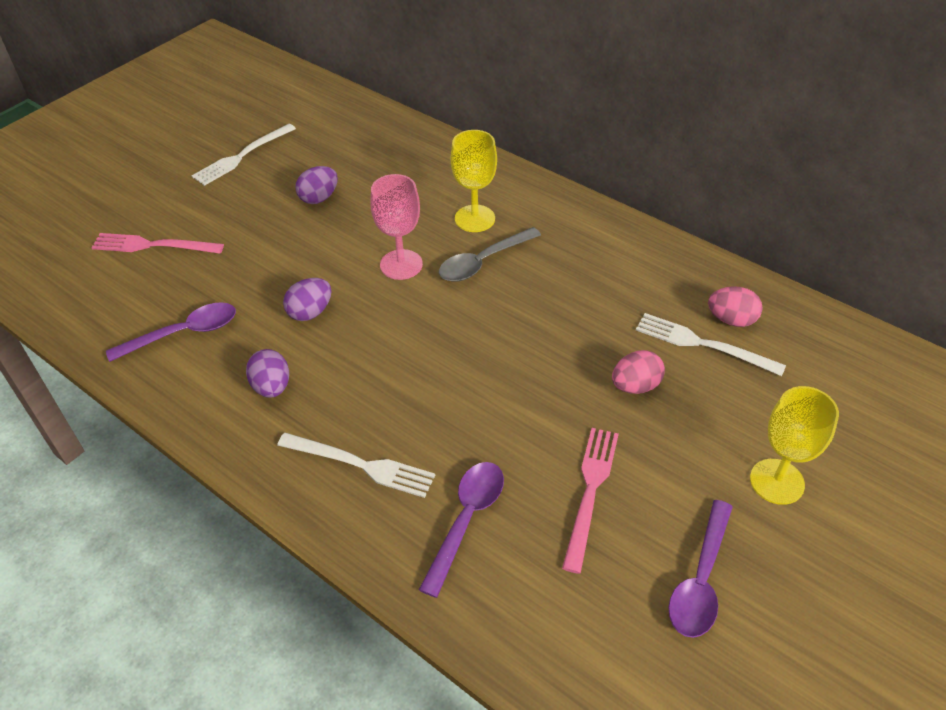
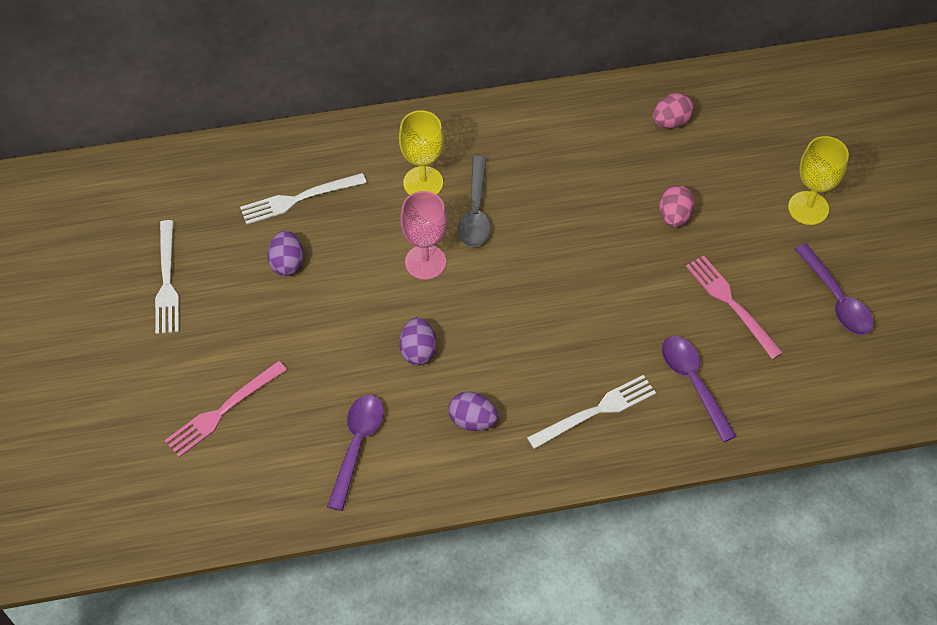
camera: 50 degrees left, 10 degrees up
white fork [636,313,786,376] -> white fork moved to [240,173,366,225]

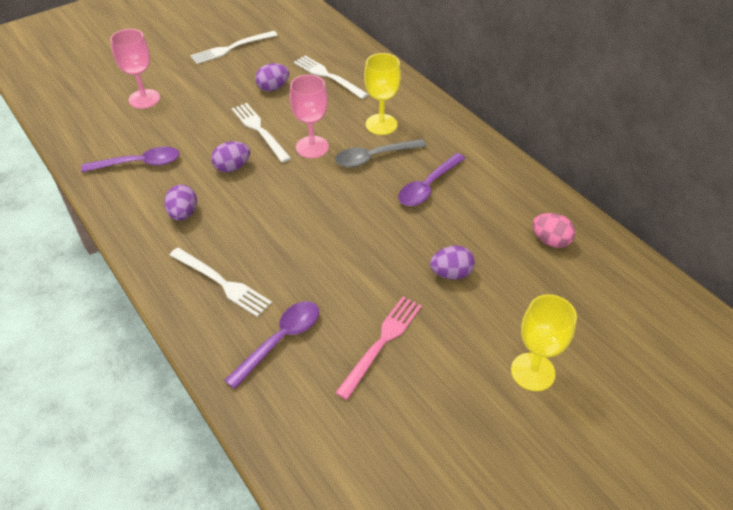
camera: 65 degrees right, 10 degrees down
pink fork [164,361,287,457] -> pink goblet [110,29,160,109]
pink egg [659,185,695,227] -> purple egg [430,245,475,280]
purple spoon [795,243,874,335] -> purple spoon moved to [398,153,466,206]
none -> white fork [232,103,291,163]

